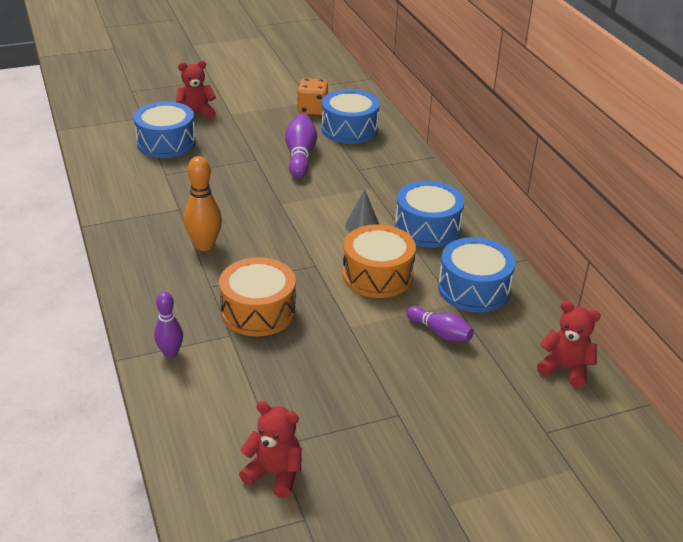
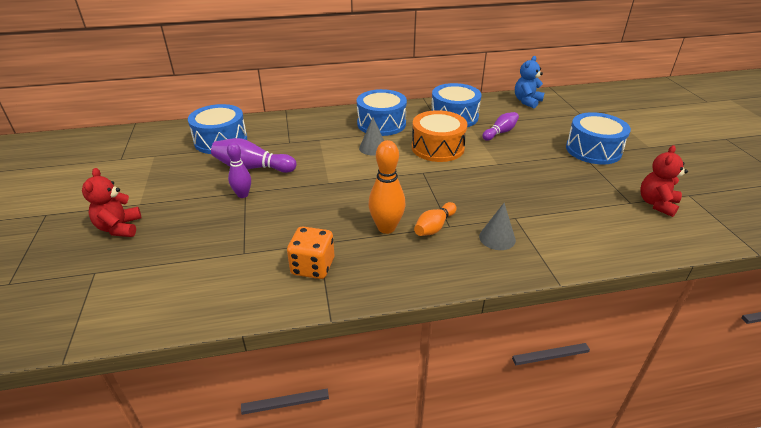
camera: 80 degrees left, 0 degrees up
blue drum [133,101,196,158] -> blue drum moved to [566,112,631,165]
purple bowling pin [154,292,183,358] -> purple bowling pin moved to [227,142,251,198]
orange drum [219,257,296,336] -> none
orange dice [297,78,328,115] -> orange dice moved to [287,226,334,279]
red teddy bear [537,301,601,388] -> blue teddy bear [515,56,544,108]
none -> orange bowling pin [414,202,457,236]
none -> grey cone [479,203,516,250]

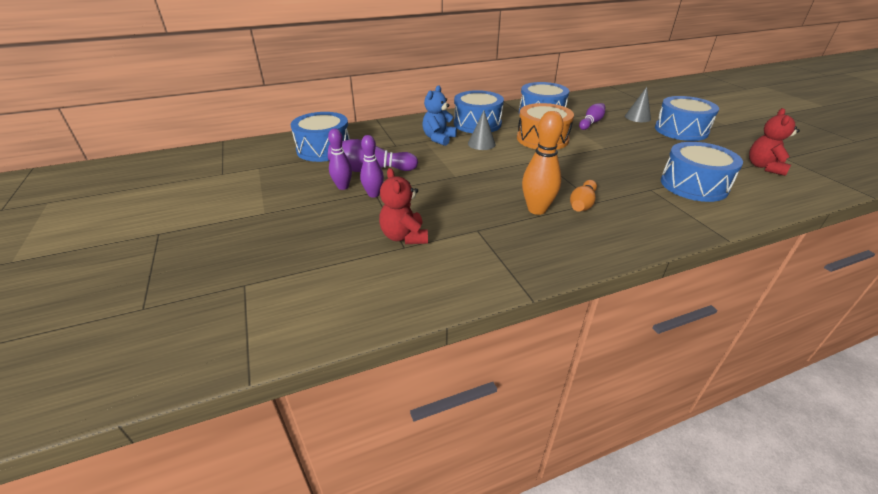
camera: 10 degrees left, 0 degrees up
red teddy bear [82,168,142,237] -> red teddy bear moved to [379,168,428,244]
orange dice [287,226,334,279] -> none
grey cone [479,203,516,250] -> grey cone moved to [625,87,651,122]
blue teddy bear [515,56,544,108] -> blue teddy bear moved to [422,85,457,146]
none -> purple bowling pin [328,129,352,190]
none -> blue drum [661,142,743,202]

